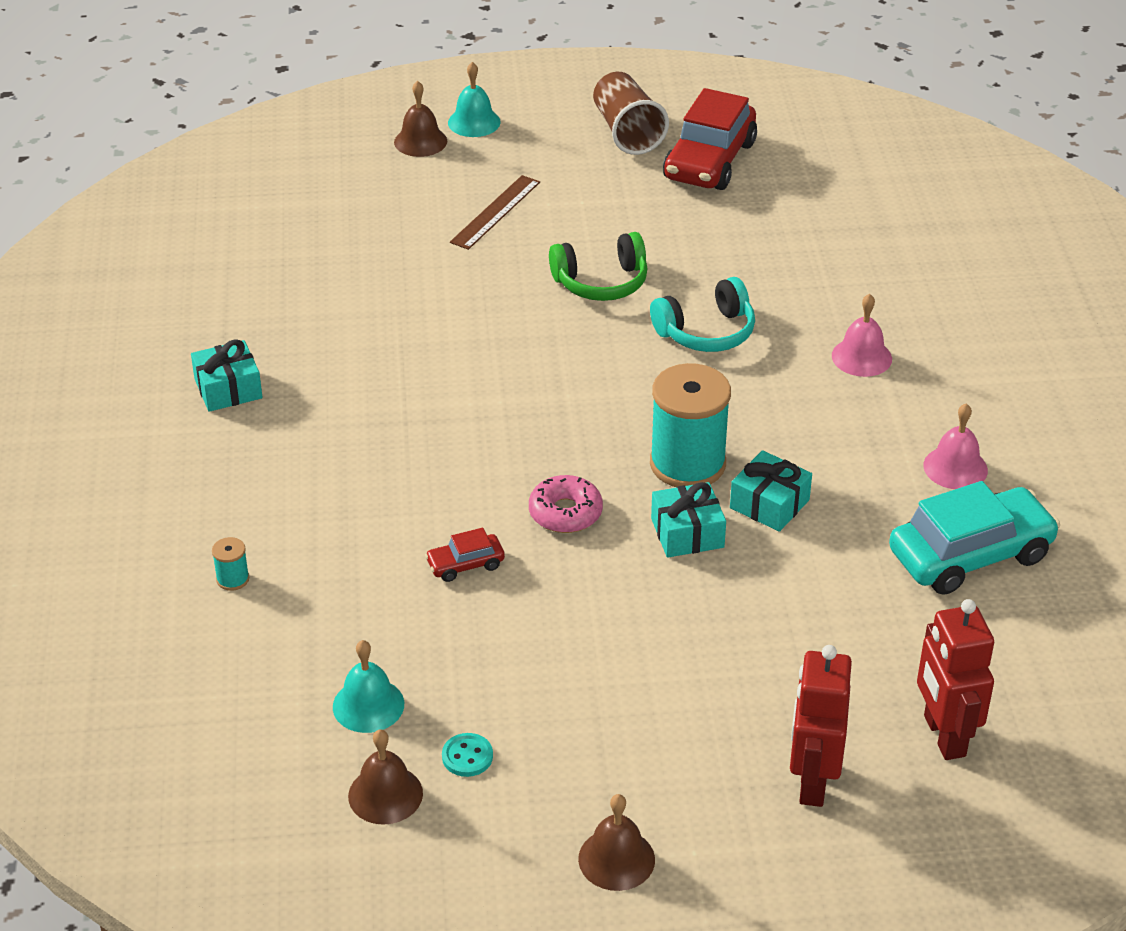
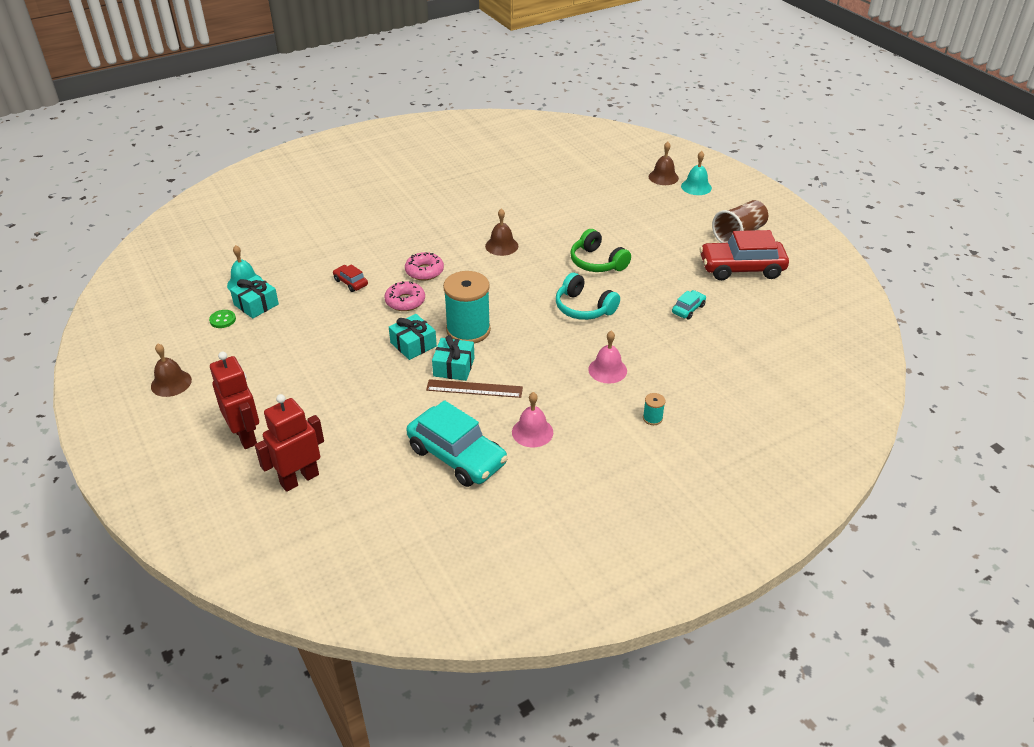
camera: 65 degrees right, 0 degrees up
turquoise gift [191,339,262,412] -> turquoise gift moved to [230,275,279,319]
turquoise spool [212,537,249,591] -> turquoise spool moved to [643,393,665,425]
brown bell [348,729,423,825] -> brown bell moved to [485,208,518,256]
turquoise button [442,733,493,777] -> green button [209,310,236,328]
brown ruler [450,175,540,250] -> brown ruler moved to [426,379,523,398]
red robot [790,645,852,807] -> red robot turned 75 degrees clockwise [210,352,259,449]
none -> pink donut [405,252,444,281]
none -> turquoise car [672,290,706,319]

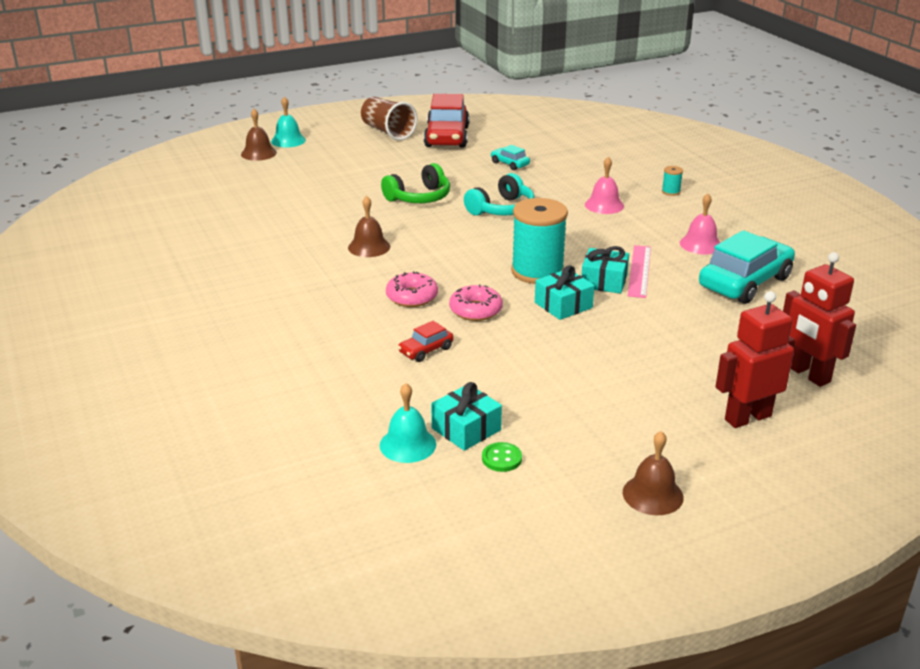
camera: 85 degrees left, 10 degrees down
brown ruler [426,379,523,398] -> pink ruler [628,245,651,298]

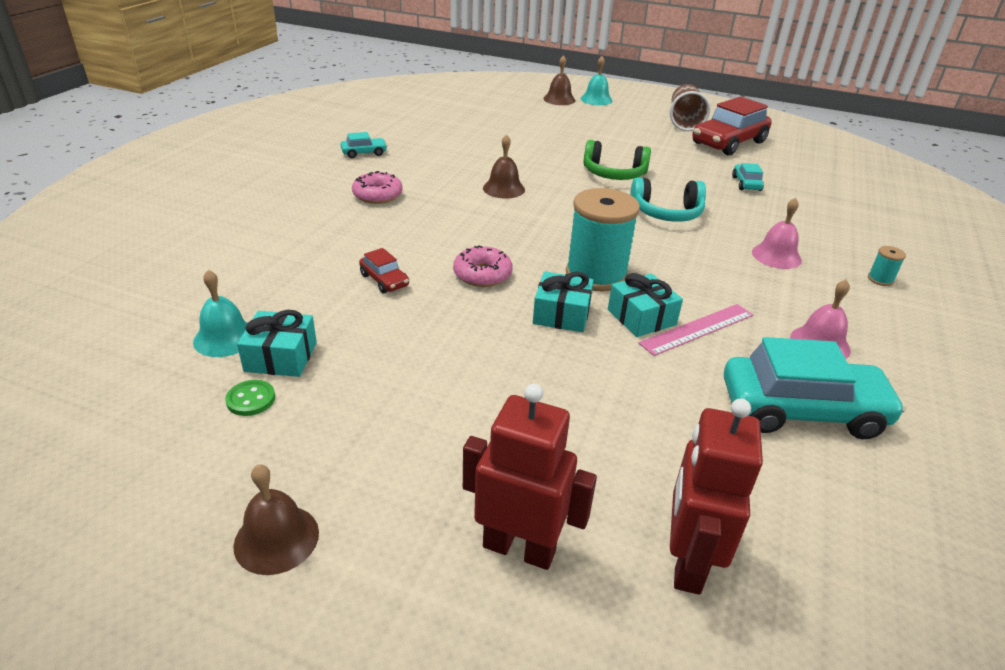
camera: 45 degrees right, 5 degrees up
pink donut [386,271,438,307] -> pink donut moved to [352,171,403,204]
red car [398,321,454,362] -> red car turned 135 degrees counterclockwise [359,248,409,293]
none -> turquoise car [340,132,387,158]

